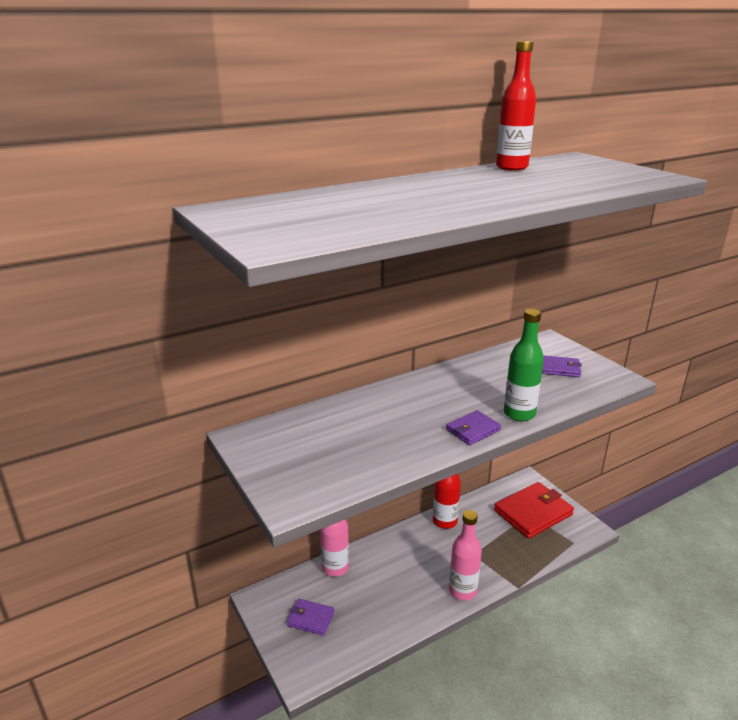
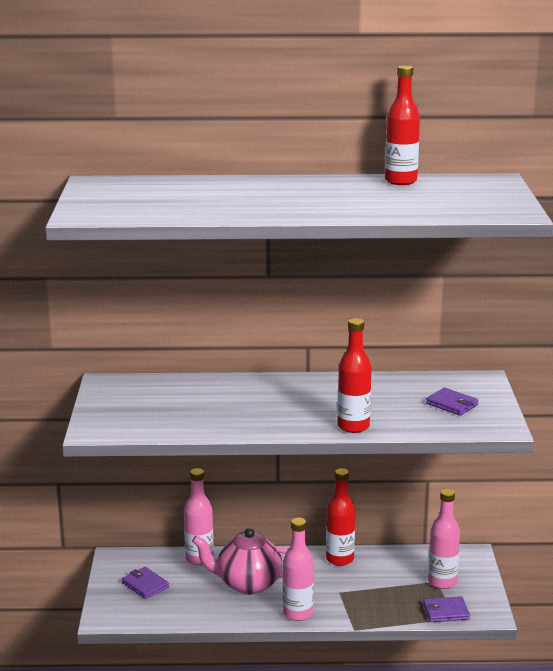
camera: 30 degrees right, 5 degrees down
purple wallet [446,410,501,445] -> purple wallet moved to [423,596,470,622]
red wallet [494,482,574,539] -> pink bottle [428,489,460,589]
green bottle [504,308,544,421] -> red bottle [337,318,372,433]
none -> pink teapot [192,528,288,595]

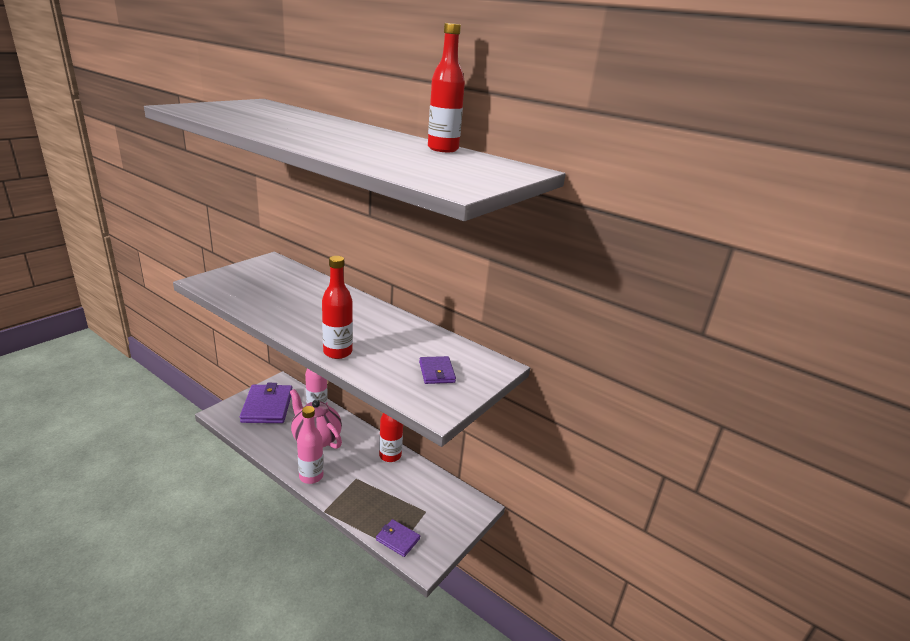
camera: 35 degrees right, 5 degrees up
purple wallet [122,567,169,599] -> purple wallet [240,383,292,423], size x1.92
pink bottle [428,489,460,589] -> none

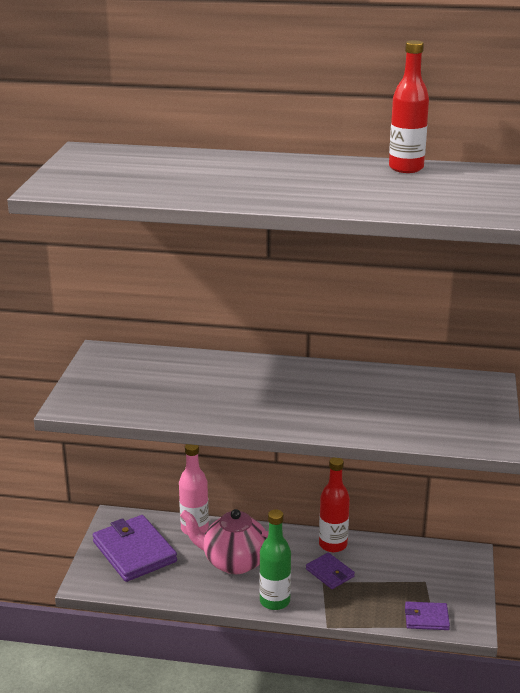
camera: 25 degrees left, 0 degrees up
pink bottle [297,406,323,484] -> green bottle [259,509,291,610]
red bottle [322,256,353,359] -> none
purple wallet [419,356,456,384] -> purple wallet moved to [306,552,355,589]

